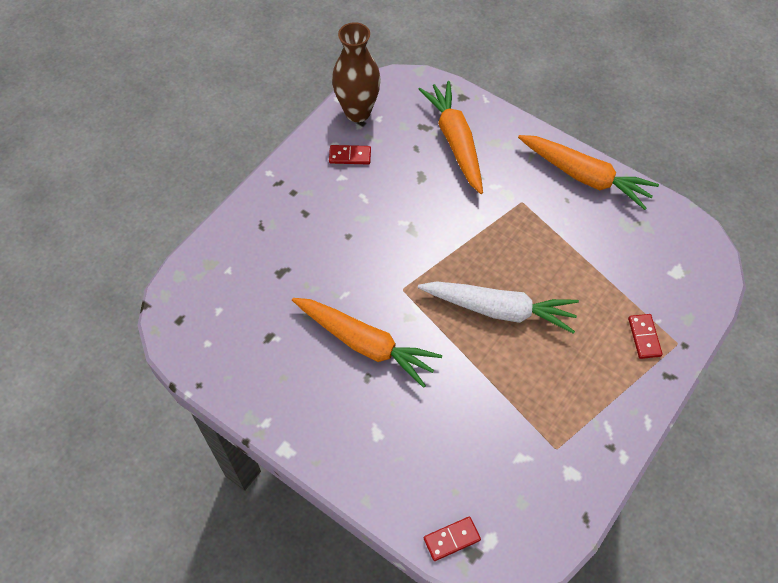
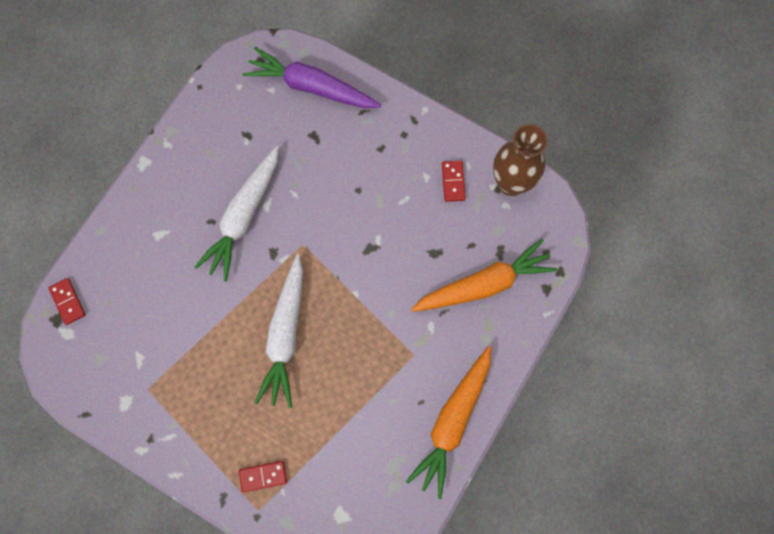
camera: 85 degrees right, 15 degrees up
orange carrot [292,298,442,388] -> white carrot [194,146,279,281]
none -> purple carrot [243,47,382,108]

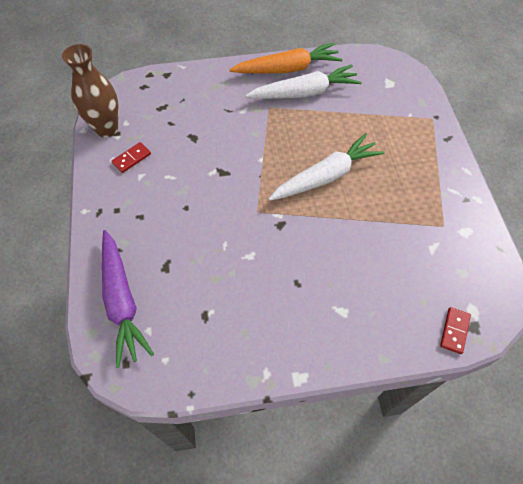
camera: 130 degrees left, 15 degrees down
white carrot [194,146,279,281] -> white carrot moved to [245,64,362,99]
red domino [239,461,287,492] -> none
orange carrot [411,239,558,312] -> none

